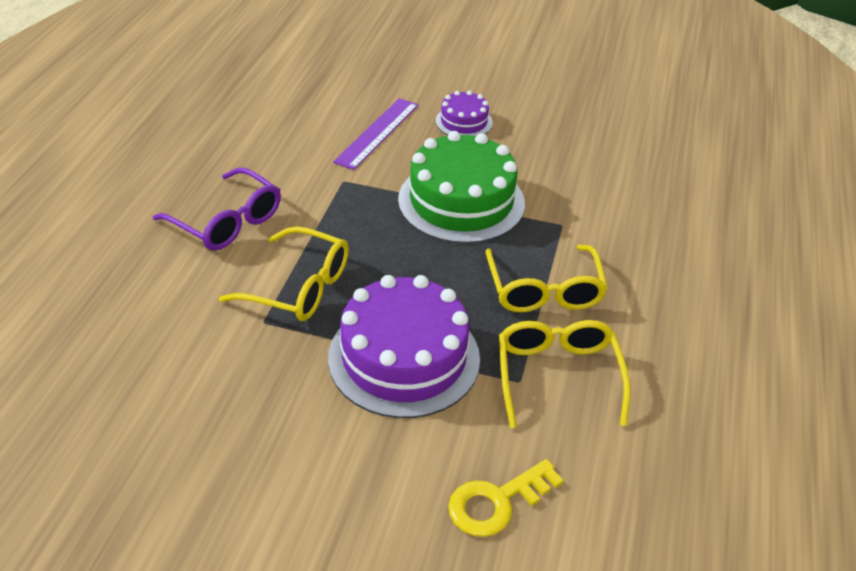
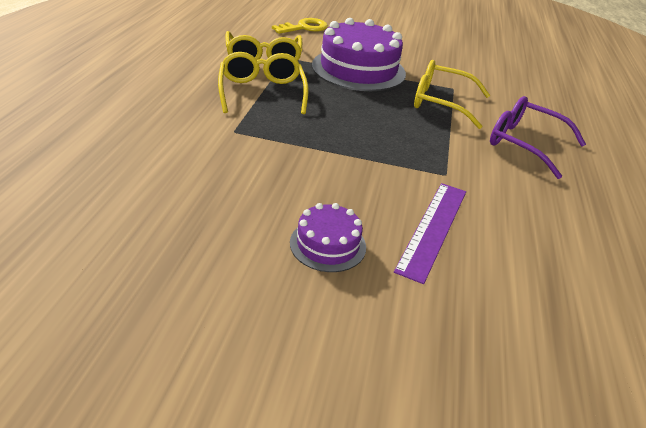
camera: 175 degrees right, 5 degrees down
green cake [398,131,525,244] -> none

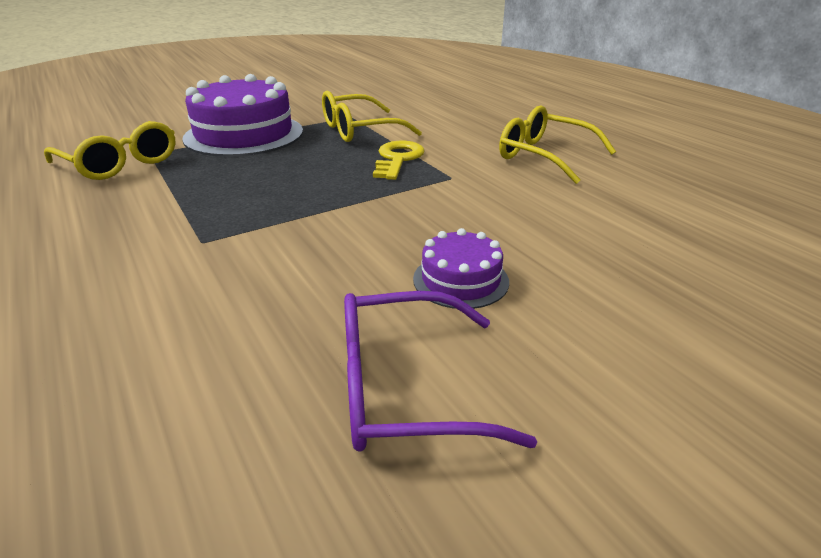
camera: 40 degrees left, 5 degrees down
yellow glasses [218,52,308,114] -> yellow glasses moved to [499,105,616,184]
yellow key [272,18,328,34] -> yellow key moved to [373,141,425,180]
purple ruler [394,183,466,284] -> none
purple glasses [490,96,586,179] -> purple glasses moved to [344,291,537,452]

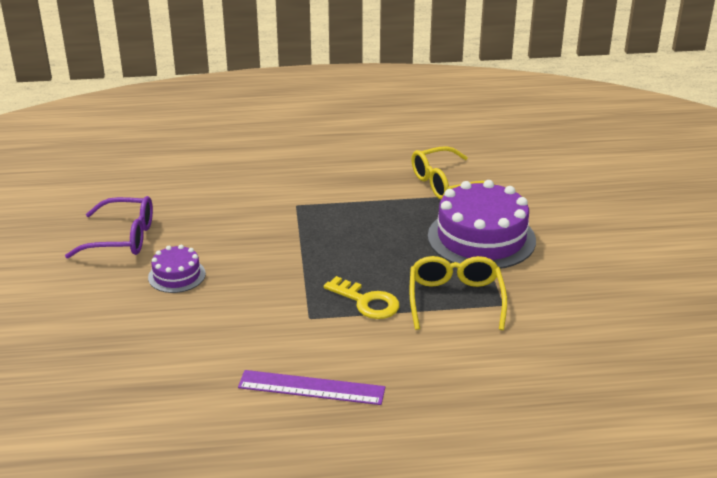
camera: 115 degrees right, 0 degrees up
purple glasses [344,291,537,452] -> purple glasses turned 75 degrees clockwise [65,196,153,259]
yellow glasses [499,105,616,184] -> purple ruler [238,370,385,405]

